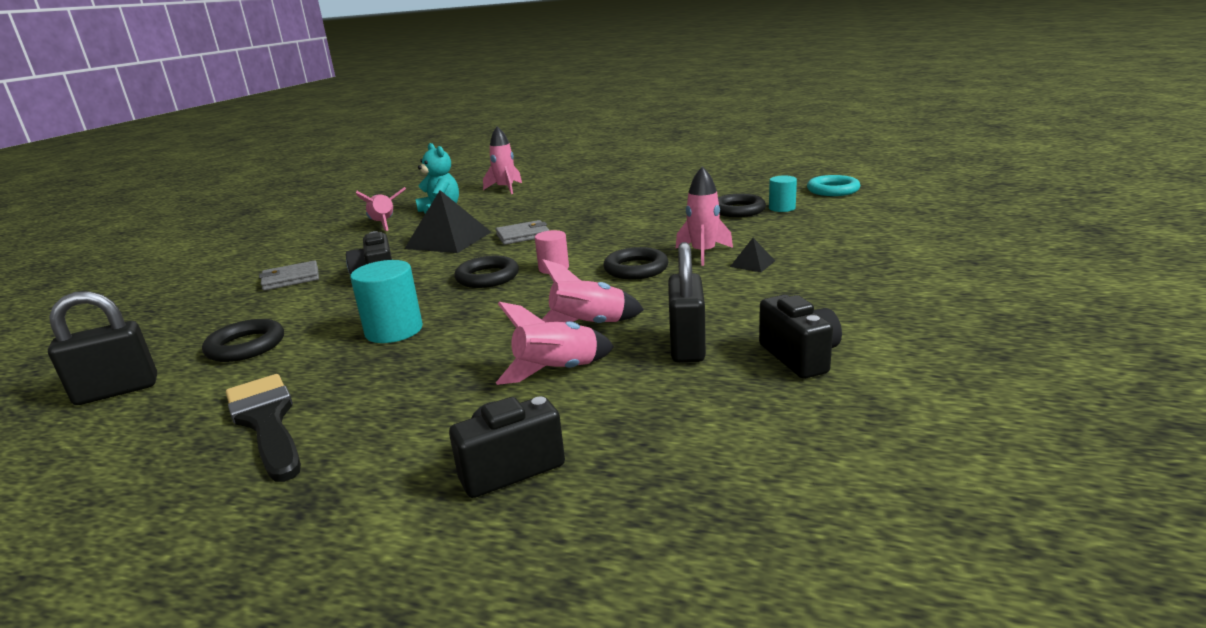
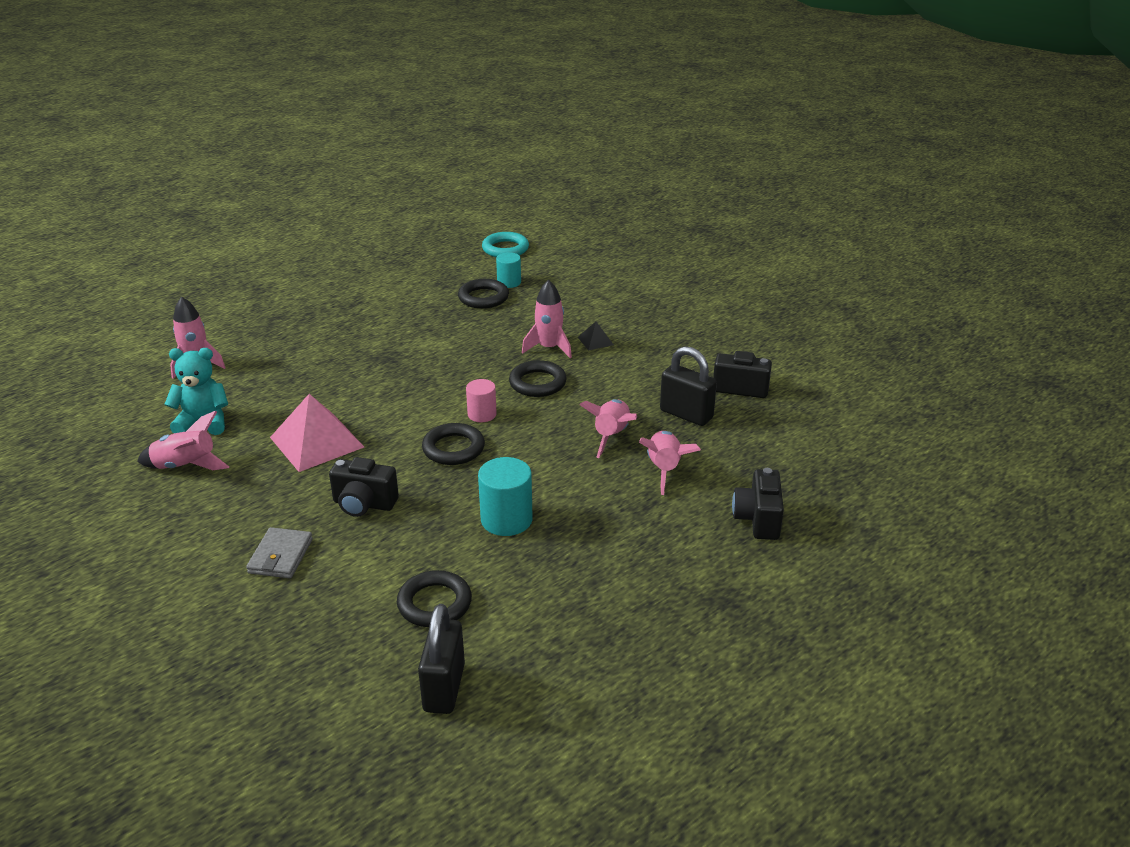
camera: 60 degrees left, 10 degrees up
black brush [226,374,301,482] -> none
black pyramid [405,190,491,253] -> pink pyramid [270,394,364,472]
grey wallet [496,220,549,245] -> none

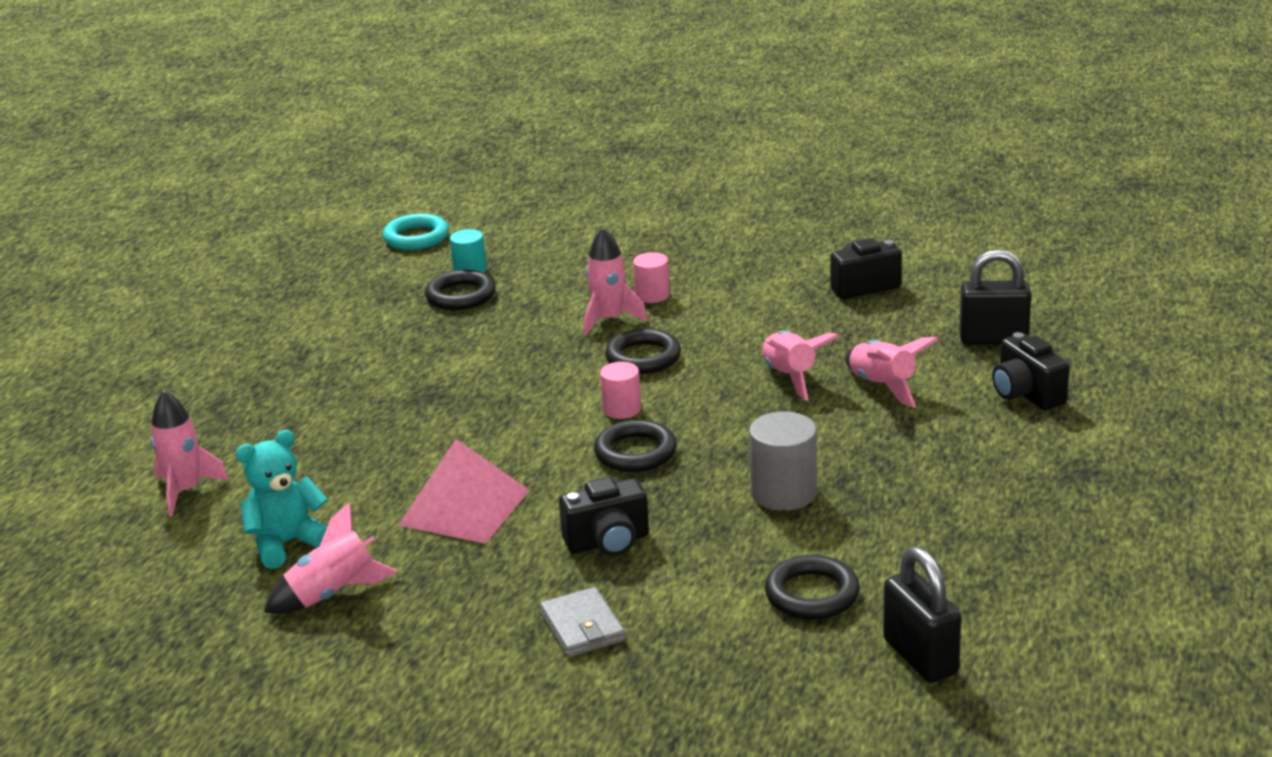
camera: 30 degrees left, 5 degrees down
turquoise cylinder [478,457,533,536] -> grey cylinder [749,411,817,511]
black pyramid [578,322,614,351] -> pink cylinder [633,252,670,303]
black padlock [660,346,717,426] -> black padlock moved to [959,249,1031,345]

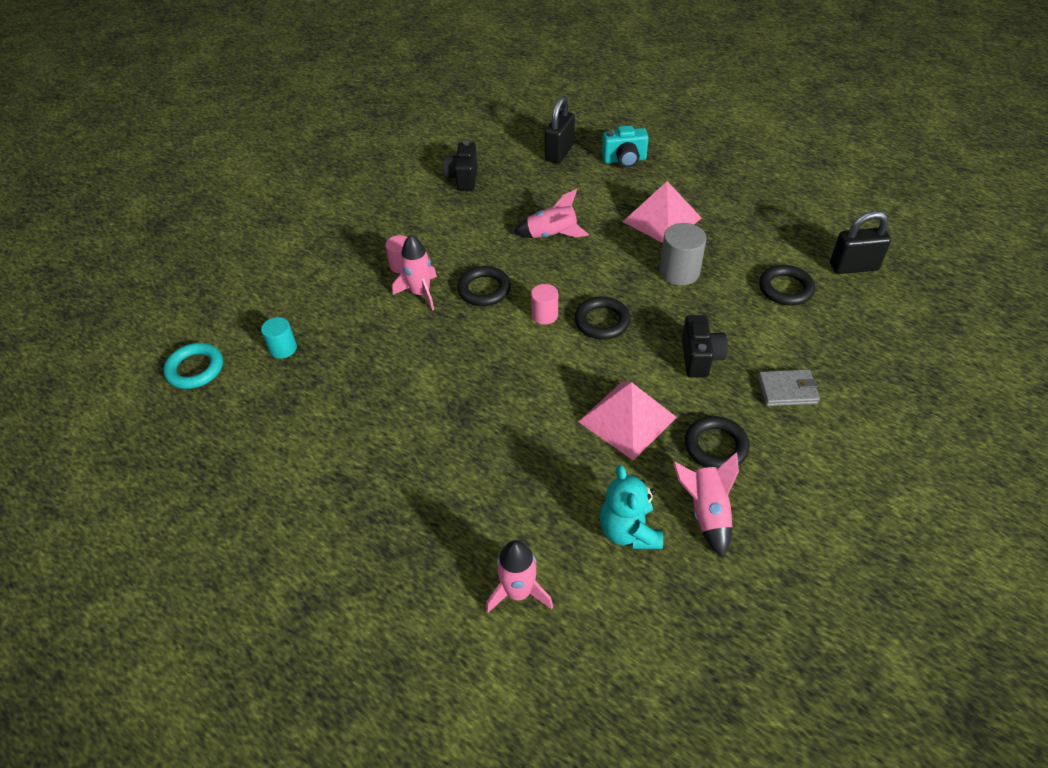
camera: 70 degrees left, 20 degrees up
black ring [425,270,495,310] -> black ring moved to [685,416,750,469]
pink rocket [845,337,939,408] -> none
black camera [992,332,1070,410] -> turquoise camera [602,125,649,168]
none -> pink pyramid [623,181,702,243]

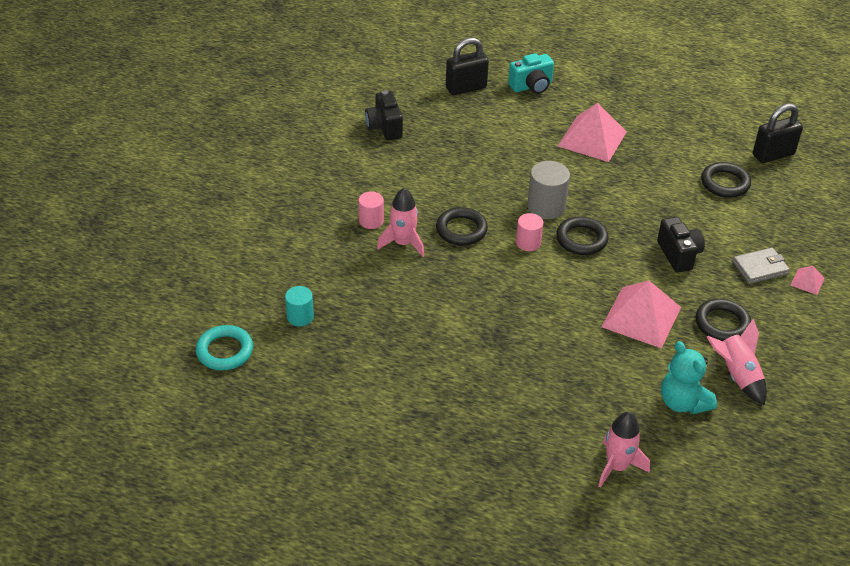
camera: 20 degrees left, 5 degrees down
pink rocket [513,189,589,238] -> none
black padlock [545,97,575,163] -> black padlock turned 60 degrees clockwise [446,37,489,95]
grey cylinder [659,223,707,285] -> grey cylinder moved to [527,161,570,219]
none -> pink pyramid [790,266,825,295]

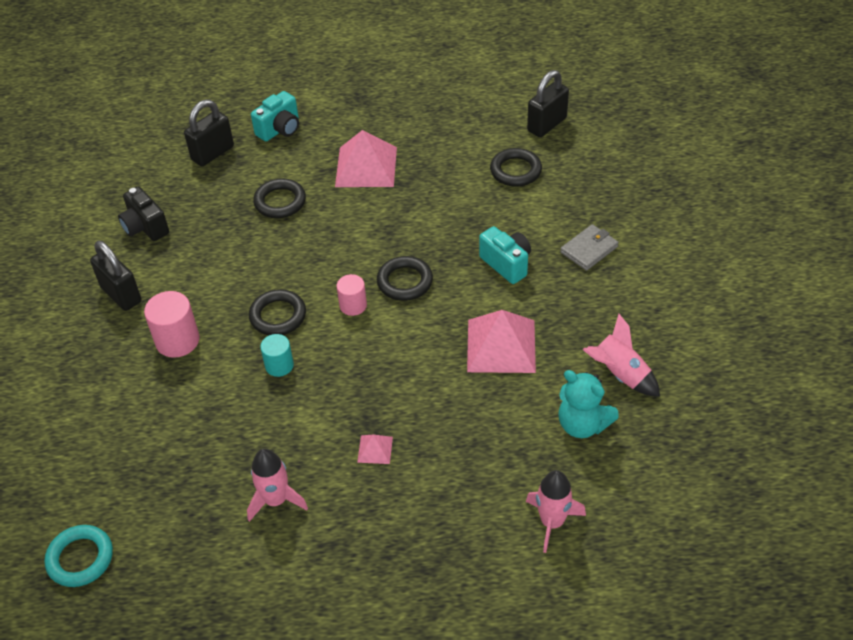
camera: 20 degrees left, 5 degrees up
turquoise cylinder [285,286,314,326] -> turquoise cylinder moved to [260,334,294,377]
pink cylinder [358,191,384,229] -> pink cylinder [144,291,200,358], size x1.58
pink rocket [377,188,424,257] -> pink rocket moved to [247,449,308,522]
grey cylinder [527,161,570,219] -> none
black camera [657,217,705,273] -> turquoise camera [479,226,531,284]
black ring [696,299,751,341] -> black ring moved to [253,178,306,218]
pink pyramid [790,266,825,295] -> pink pyramid moved to [357,435,393,464]
none -> black padlock [90,241,142,311]

